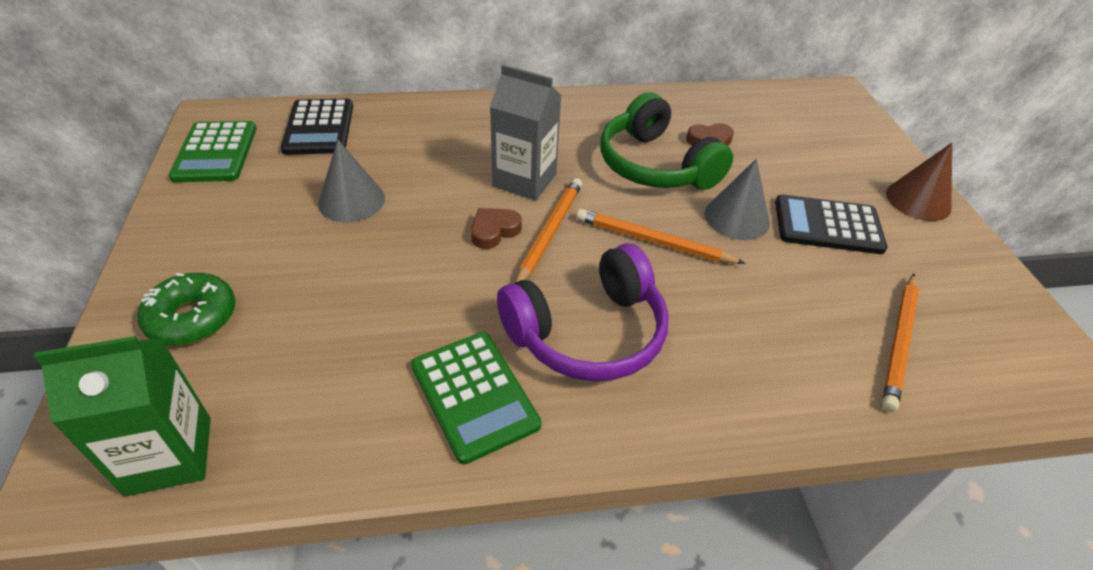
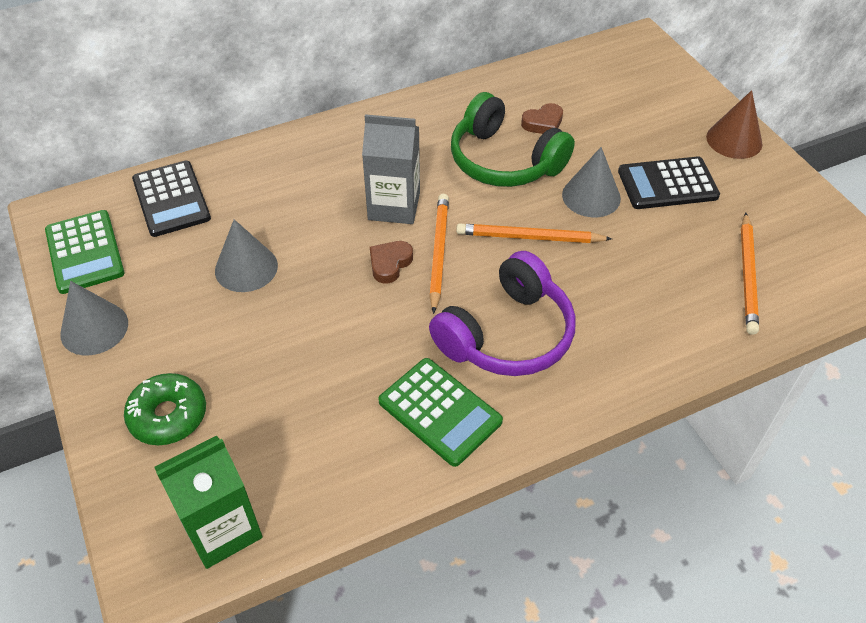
camera: 15 degrees left, 5 degrees up
none -> grey cone [61,281,128,356]

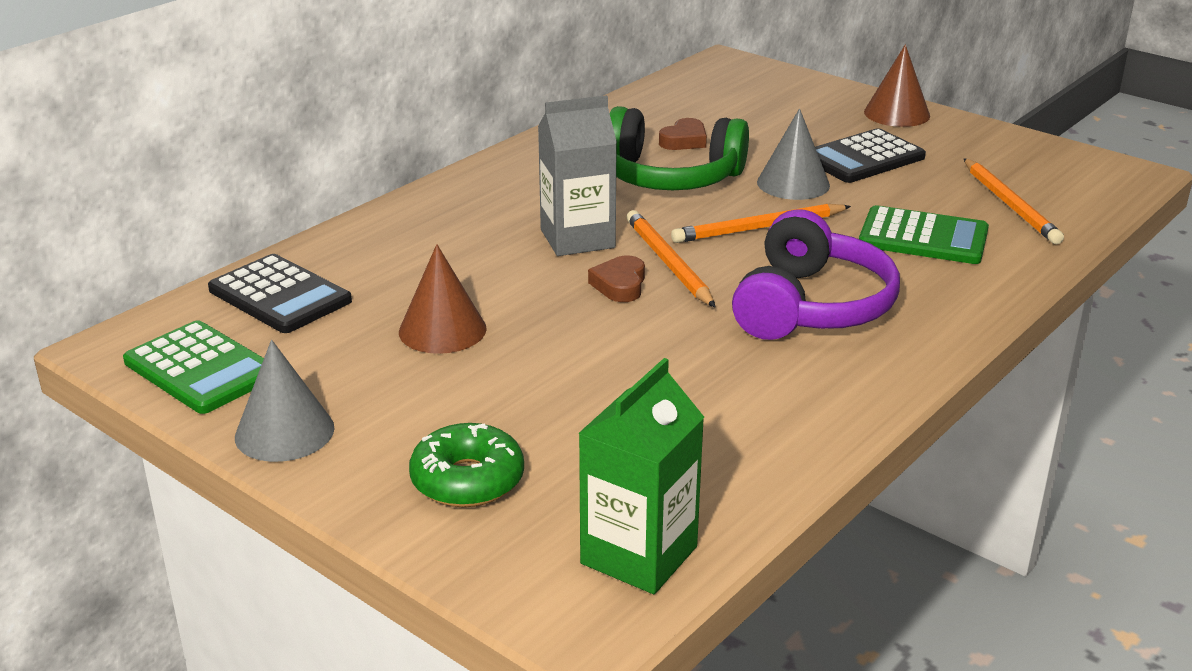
camera: 25 degrees left, 20 degrees down
grey cone [215,219,278,292] -> brown cone [399,244,487,354]
green calculator [378,358,503,467] -> green calculator moved to [859,205,989,264]

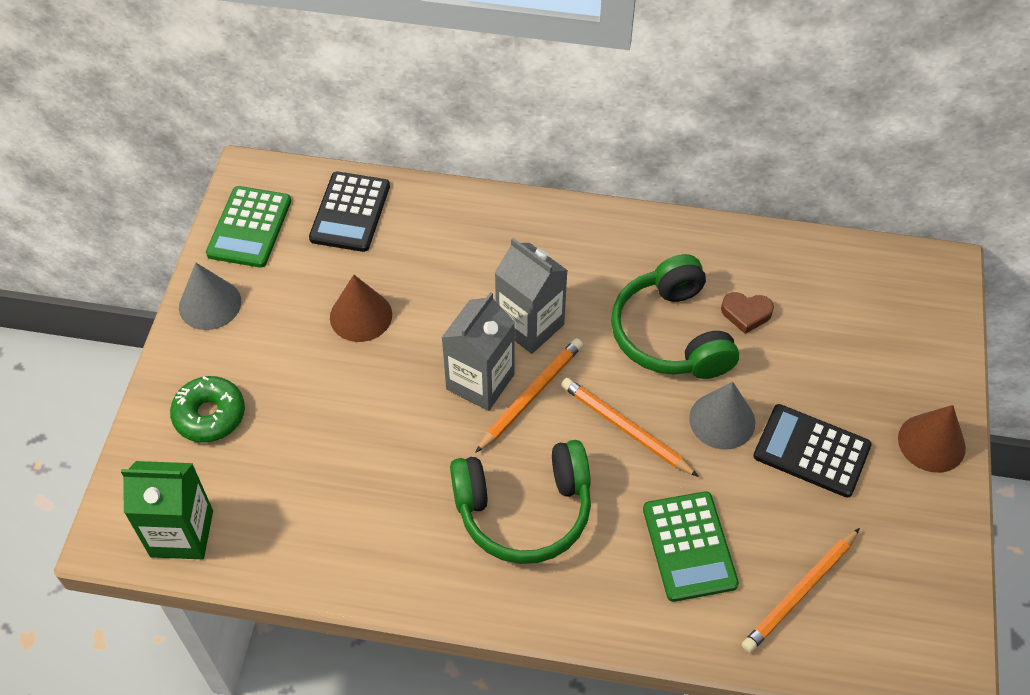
camera: 60 degrees right, 25 degrees up
brown heart [588,255,645,302] -> grey carton [441,292,515,411]
purple headphones [732,209,900,340] -> green headphones [450,440,591,564]

